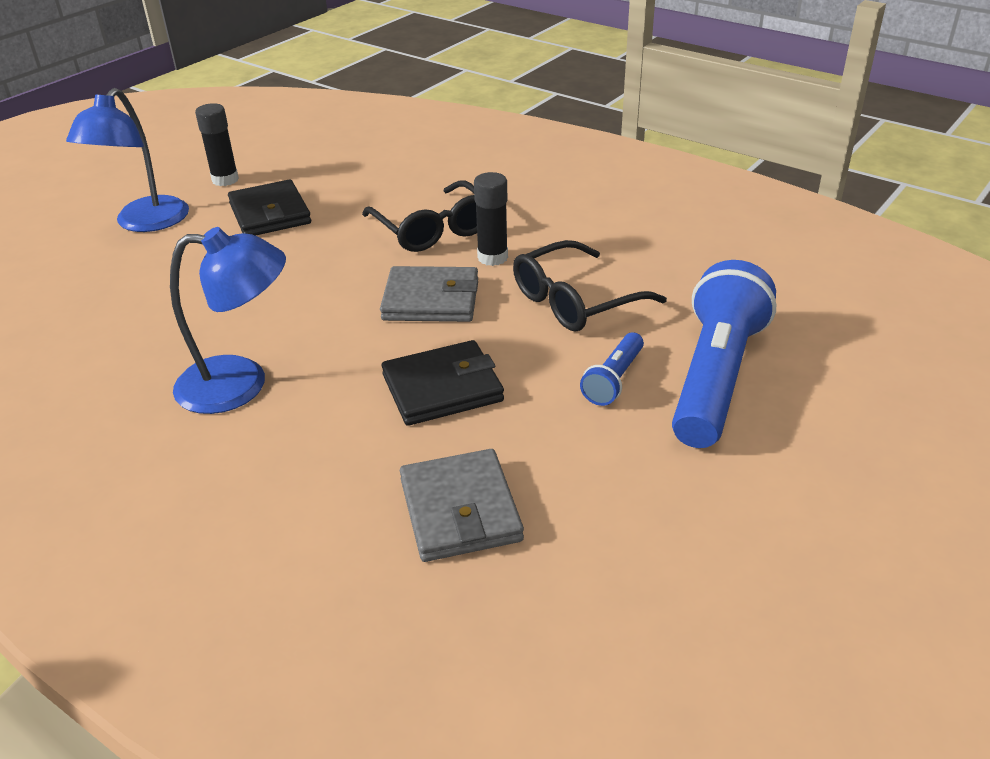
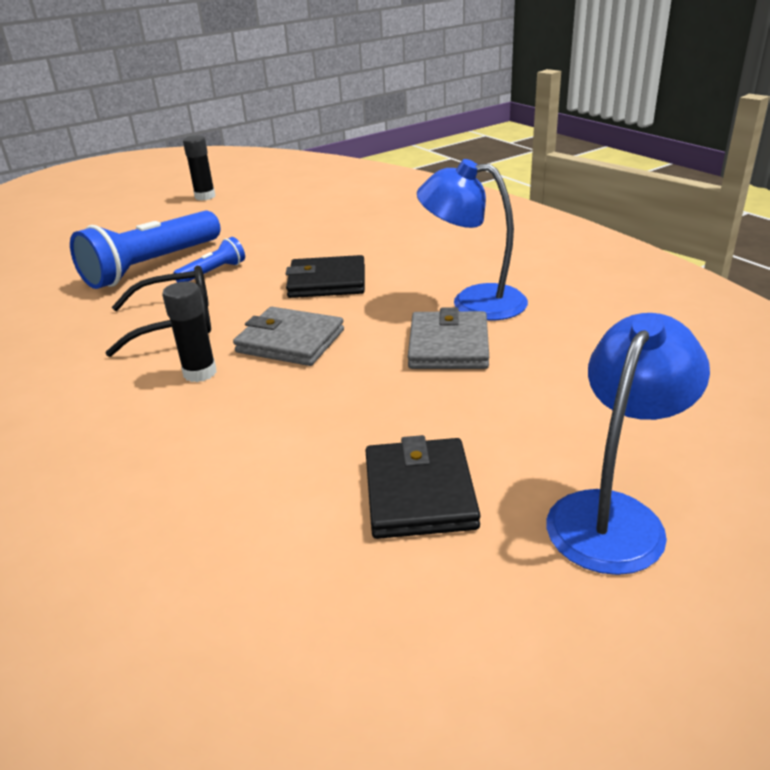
camera: 160 degrees left, 5 degrees down
black glue stick [195,103,239,186] -> black glue stick moved to [183,135,216,201]
black glasses [362,180,477,252] -> none
grey wallet [400,449,524,562] -> grey wallet moved to [408,307,489,369]

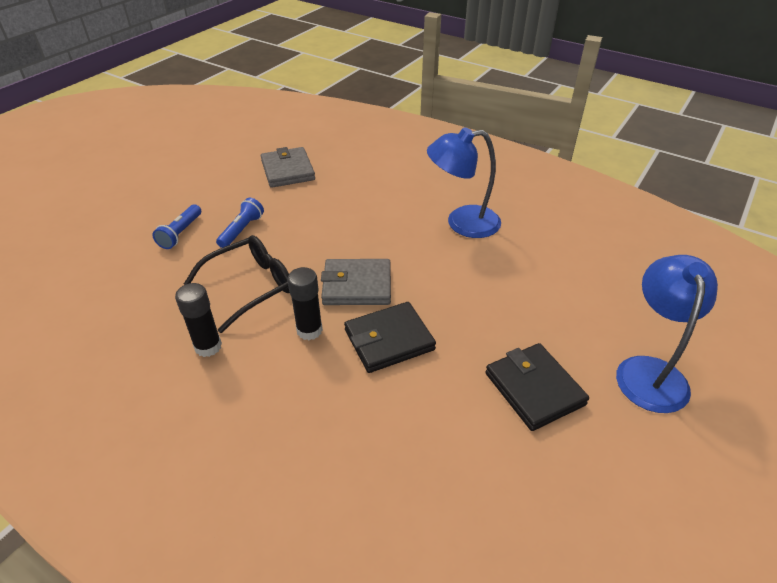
camera: 25 degrees left, 10 degrees up
blue flashlight [70,210,221,289] -> blue flashlight [153,204,201,249], size x0.48
black glue stick [183,135,216,201] -> black glue stick moved to [175,283,222,357]
black wallet [286,255,365,298] -> black wallet moved to [344,302,436,373]
grey wallet [408,307,489,369] -> grey wallet moved to [261,147,315,188]

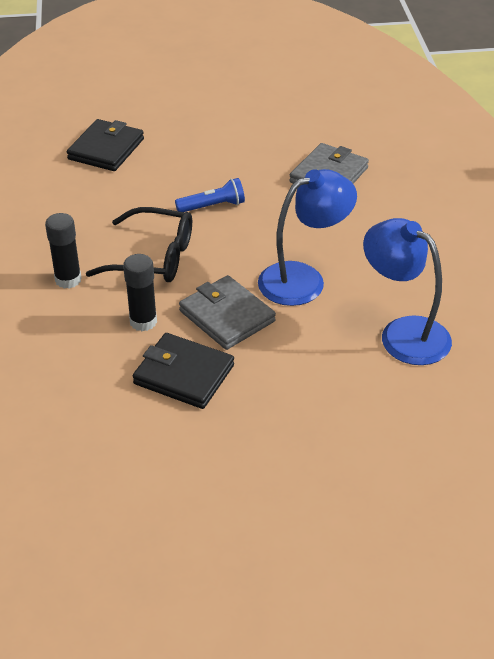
camera: 50 degrees right, 0 degrees up
blue flashlight [153,204,201,249] -> none
black wallet [485,343,589,431] -> black wallet moved to [67,119,144,171]
blue lamp [616,255,718,413] -> blue lamp moved to [258,169,357,306]

